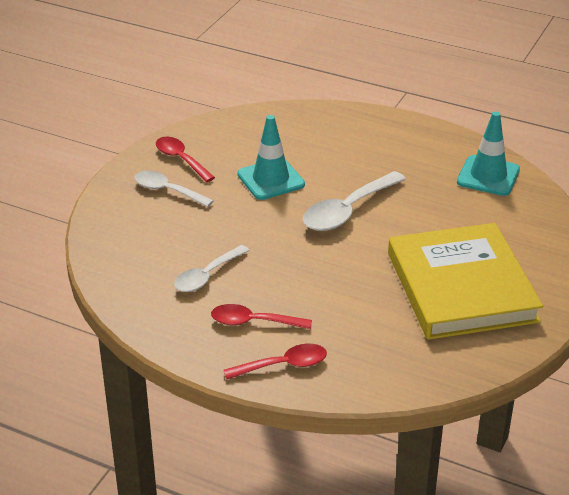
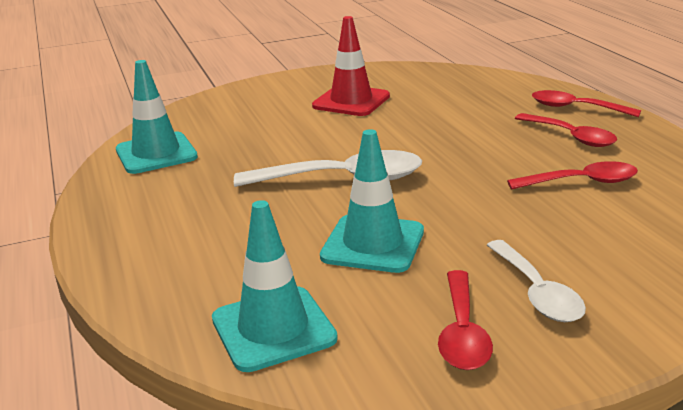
camera: 135 degrees left, 10 degrees down
white spoon [174,245,250,292] -> red spoon [507,161,638,189]
yellow book [388,223,543,340] -> red traffic cone [312,16,390,116]
none -> turquoise traffic cone [212,200,338,372]

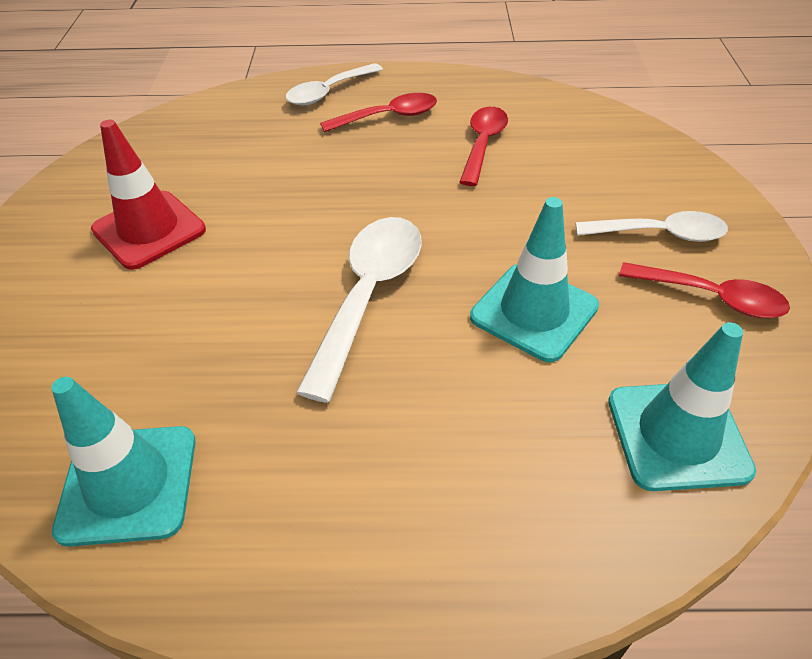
camera: 70 degrees left, 20 degrees up
red spoon [532,90,641,117] -> white spoon [286,63,383,105]

